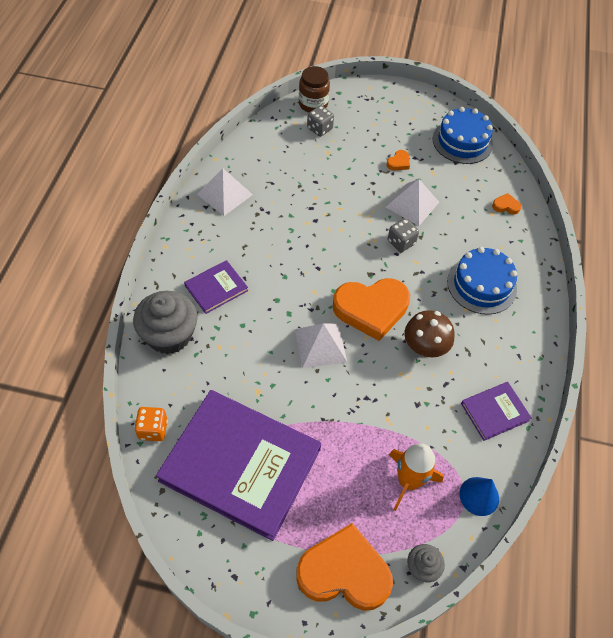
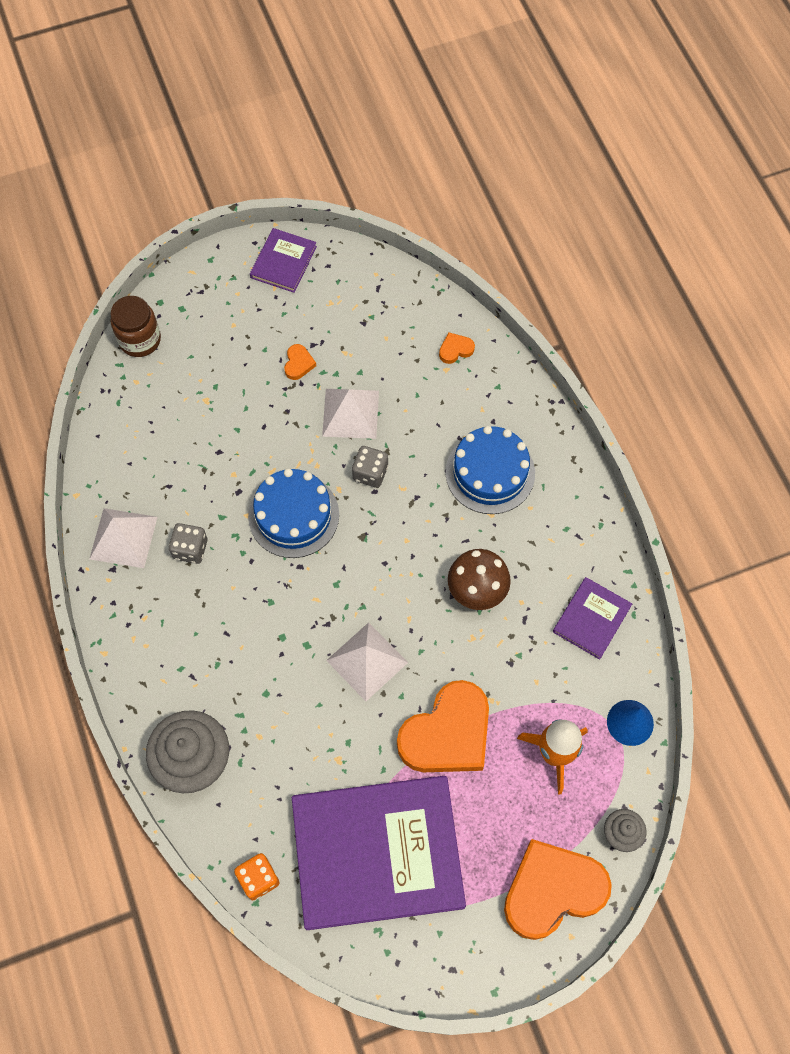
camera: 30 degrees left, 10 degrees up
purple book [184,260,248,314] -> purple book moved to [250,228,317,293]
grey dice [307,105,334,137] -> grey dice moved to [169,523,207,564]
orange heart [333,278,410,341] -> orange heart moved to [397,680,489,772]
blue cake [433,107,493,164] -> blue cake moved to [248,468,339,558]

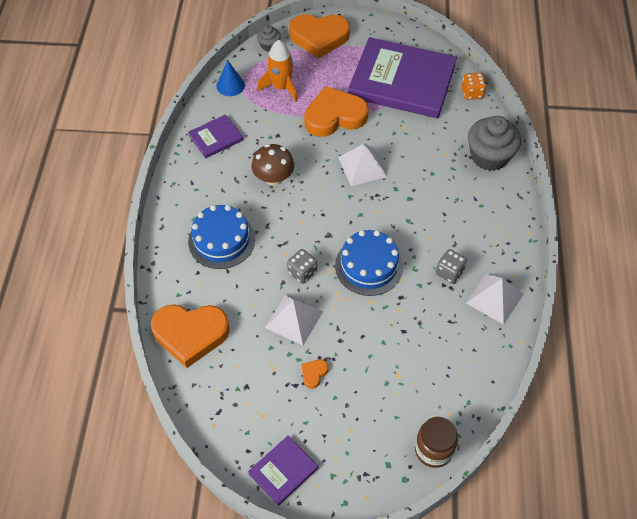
camera: 155 degrees left, 10 degrees down
orange heart [439,332,475,364] -> orange heart [151,304,230,368], size x2.50

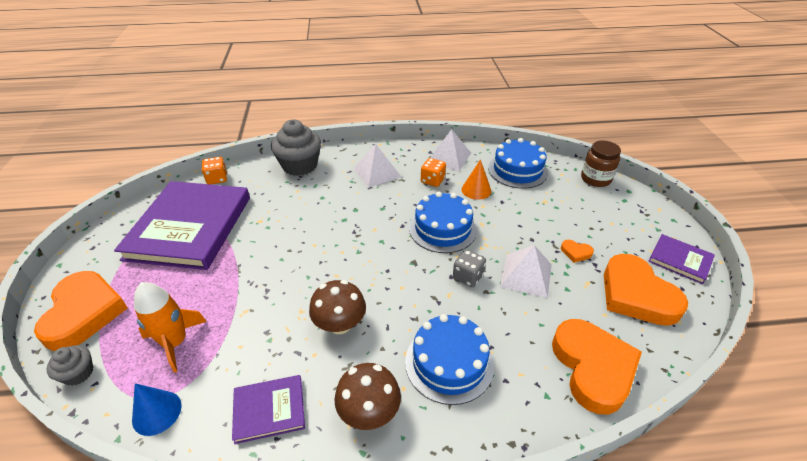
camera: 100 degrees left, 15 degrees down
purple book [188,114,243,159] -> purple book turned 60 degrees counterclockwise [232,375,305,444]
orange heart [304,86,369,137] -> orange heart moved to [604,254,688,326]
white pyramid [338,144,388,186] -> white pyramid moved to [353,144,401,188]
grey dice [436,249,467,284] -> orange dice [421,158,446,187]
none -> brown mushroom [335,363,401,430]
none -> orange cone [462,159,491,200]
none -> blue cake [488,138,548,188]

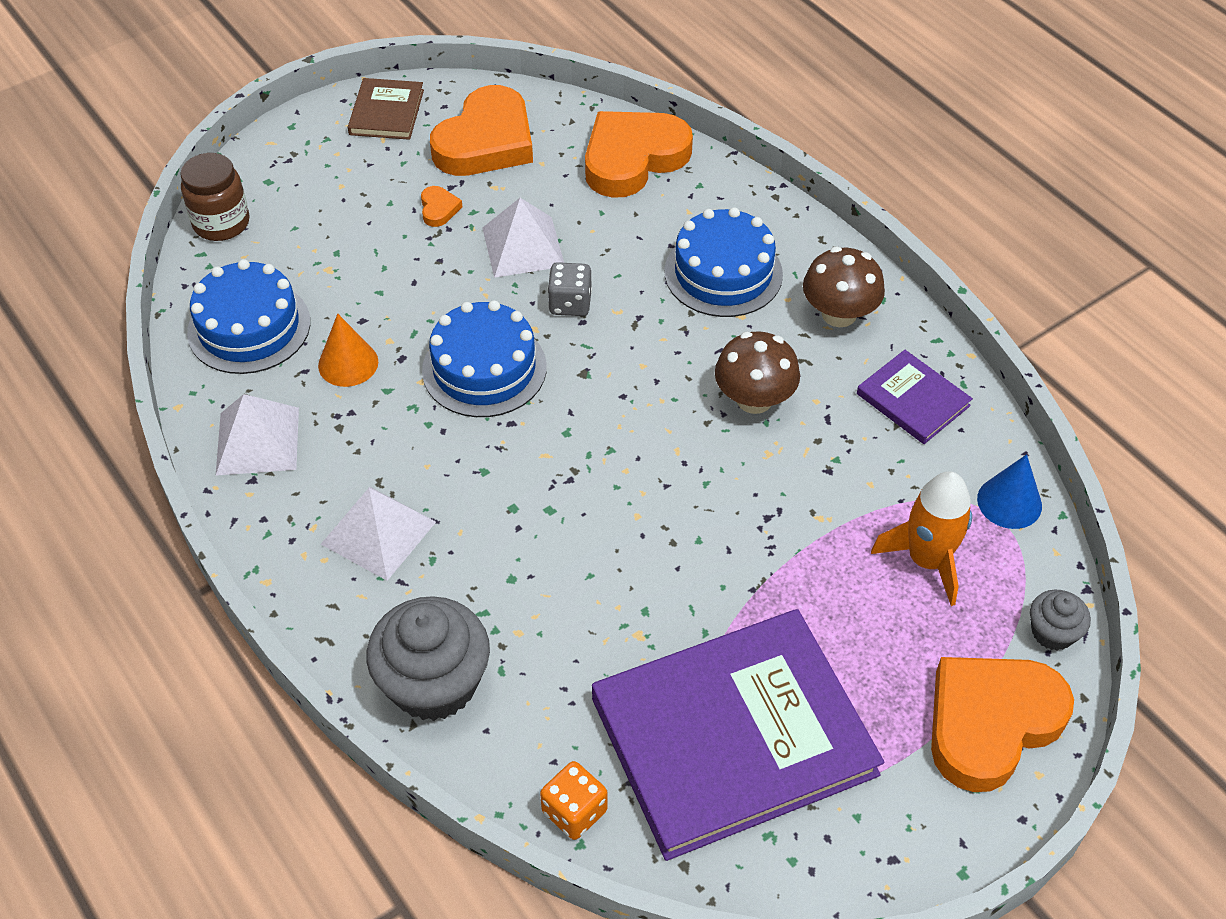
camera: 120 degrees left, 10 degrees up
orange dice [421,158,446,187] -> none
purple book [648,234,715,284] -> brown book [348,78,424,140]

